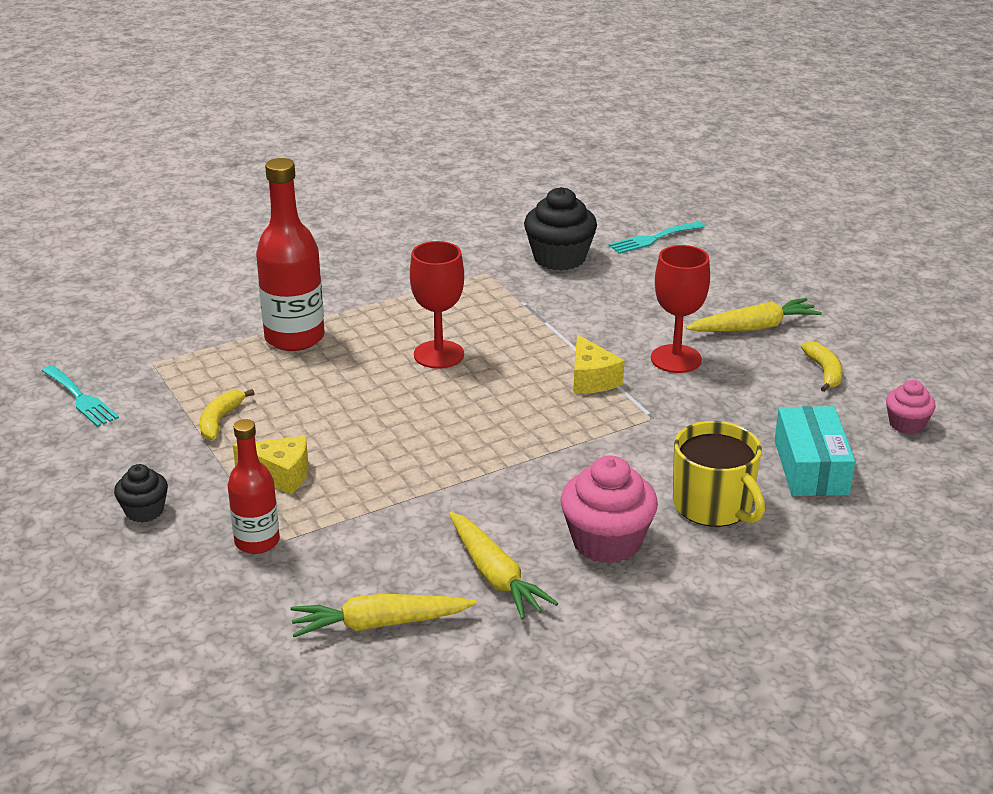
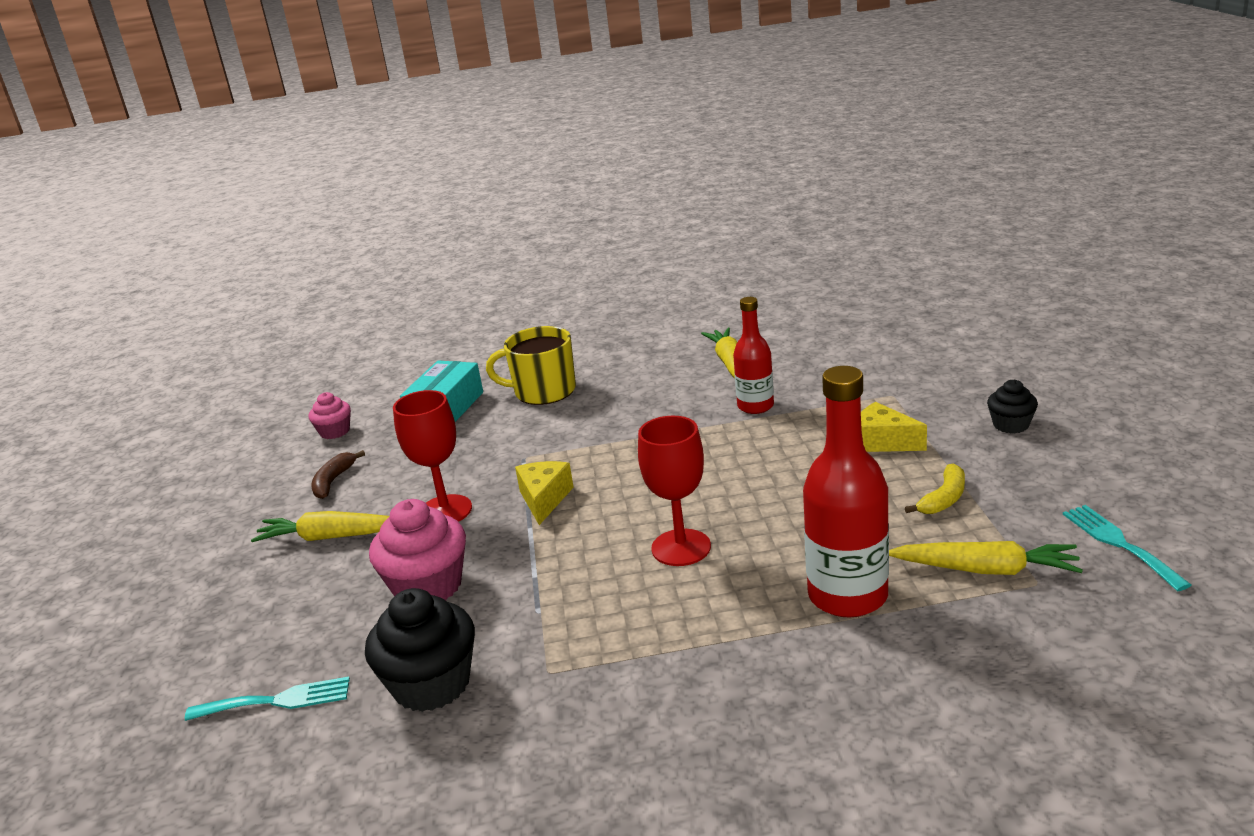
camera: 155 degrees left, 5 degrees down
red bottle [228,419,280,554] -> red bottle moved to [733,297,774,414]
yellow carrot [290,594,477,637] -> yellow carrot moved to [889,541,1083,575]
pink cupcake [560,456,658,564] -> pink cupcake moved to [369,499,466,600]
yellow mug [673,421,765,527] -> yellow mug turned 75 degrees counterclockwise [486,326,576,405]
yellow banana [801,341,843,392] -> brown banana [311,450,365,499]

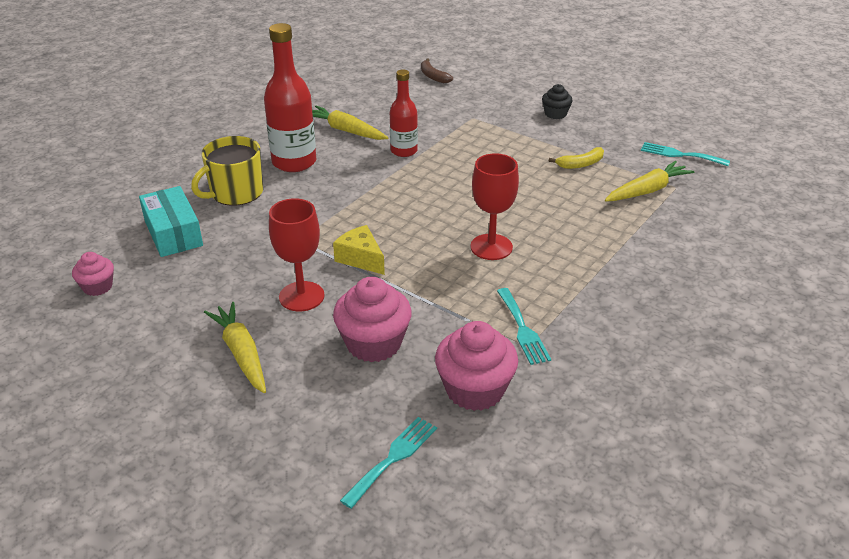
camera: 50 degrees left, 10 degrees up
yellow carrot [251,511,390,542] -> yellow carrot turned 105 degrees clockwise [204,302,266,393]
brown banana [311,450,365,499] -> brown banana moved to [421,58,453,83]
black cupcake [365,588,475,712] -> pink cupcake [435,321,518,411]
red bottle [803,366,889,617] -> red bottle moved to [264,23,316,172]
yellow cheese [861,402,927,452] -> none
yellow banana [905,463,965,514] -> yellow banana turned 75 degrees clockwise [549,147,604,169]
none -> turquoise fork [497,288,551,365]

